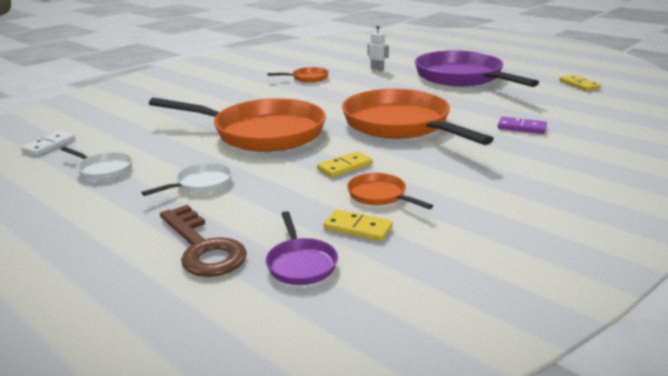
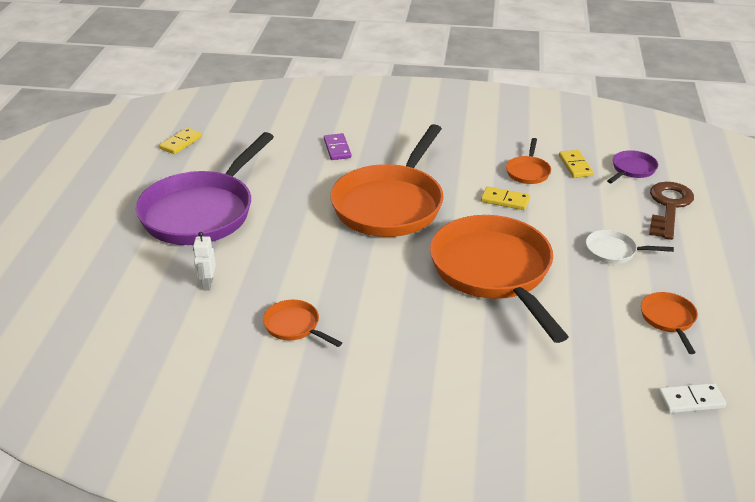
camera: 125 degrees left, 10 degrees up
white pan [60,147,133,180] -> orange pan [641,292,698,354]

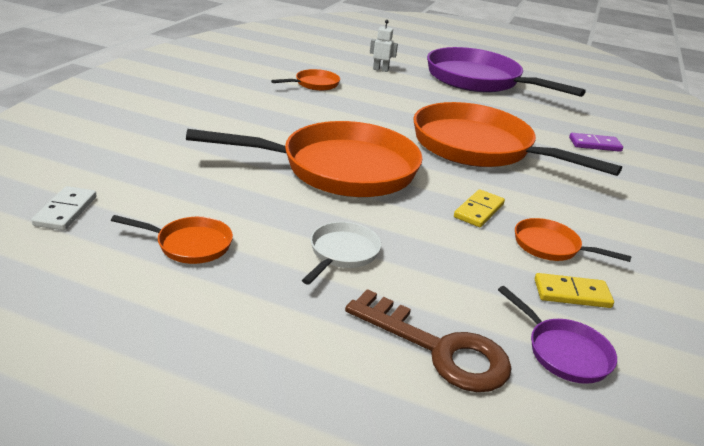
camera: 100 degrees right, 5 degrees down
yellow domino [159,128,202,154] -> none

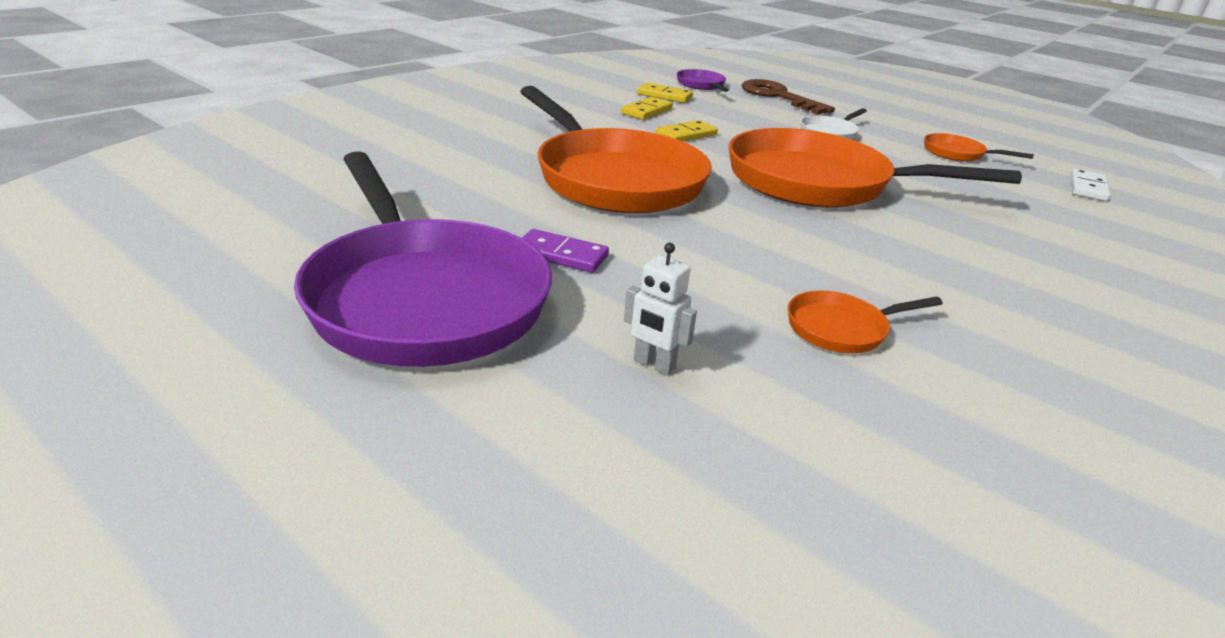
camera: 160 degrees left, 0 degrees up
orange pan [515,218,632,262] -> yellow domino [621,97,673,120]
purple domino [569,133,623,152] -> purple domino moved to [522,229,609,273]

